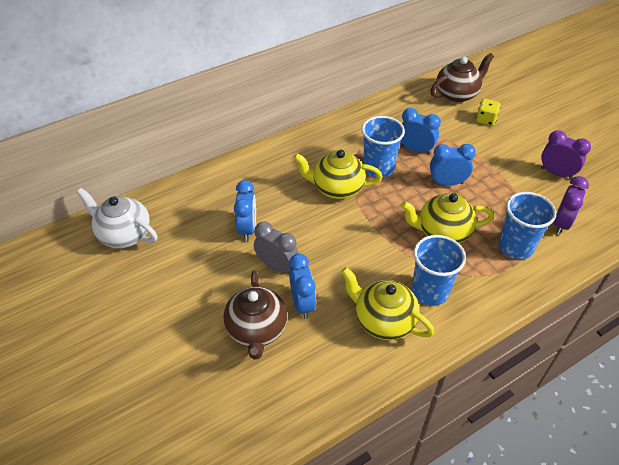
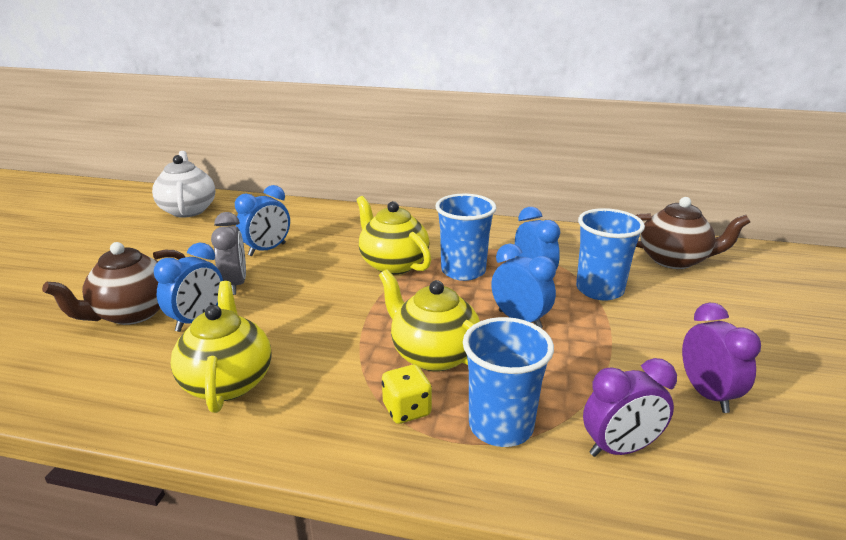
camera: 45 degrees right, 20 degrees down
blue cup [412,235,466,306] -> blue cup moved to [576,208,645,301]
yellow dice [476,99,501,126] -> yellow dice moved to [382,365,432,424]

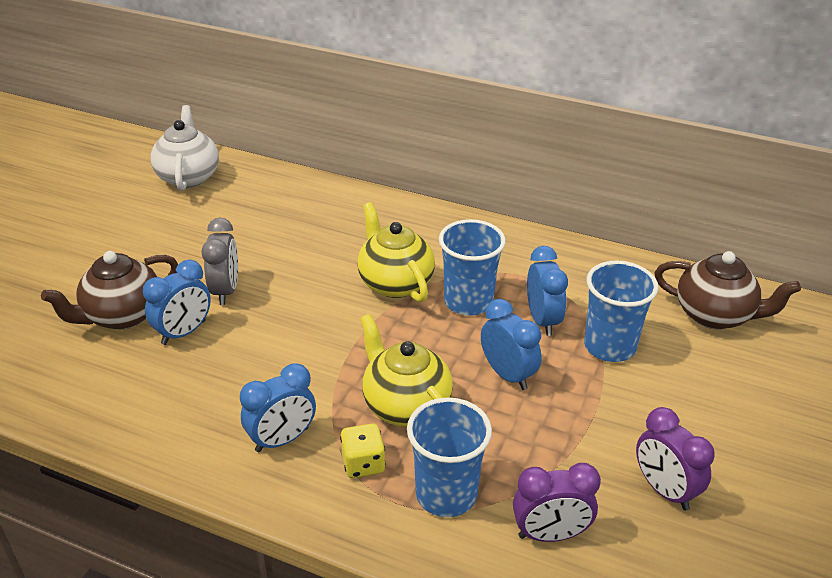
camera: 10 degrees right, 10 degrees up
yellow teapot [171,281,272,413] -> none
blue clock [235,185,290,256] -> blue clock moved to [240,363,316,452]
purple clock [682,303,761,413] -> purple clock turned 150 degrees clockwise [636,407,715,511]

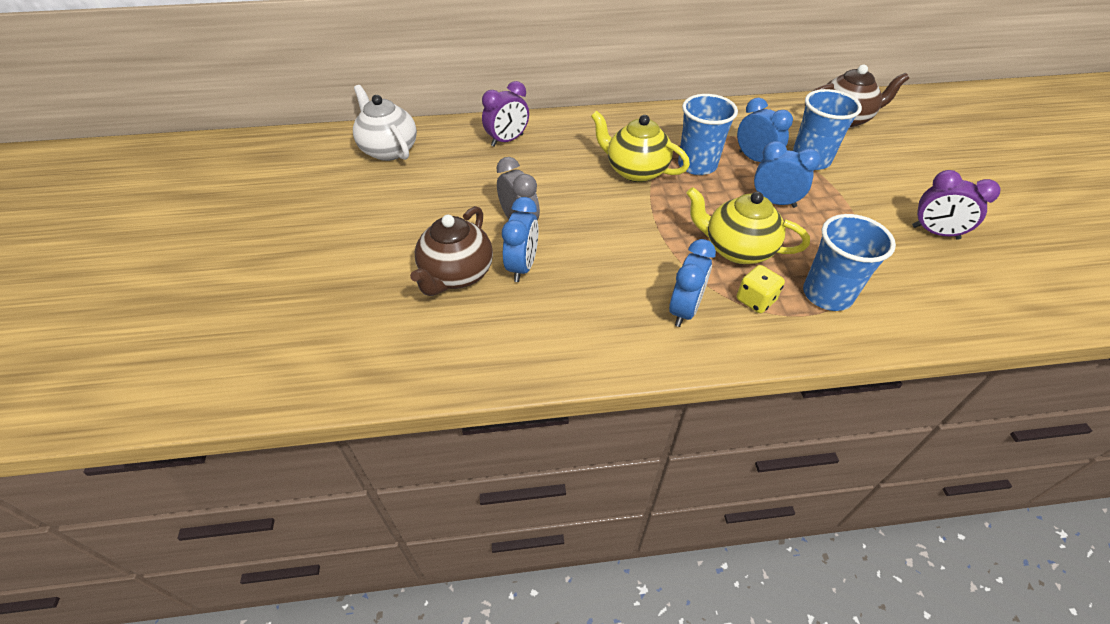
camera: 30 degrees left, 10 degrees up
purple clock [513,463,601,542] -> purple clock moved to [482,81,529,147]

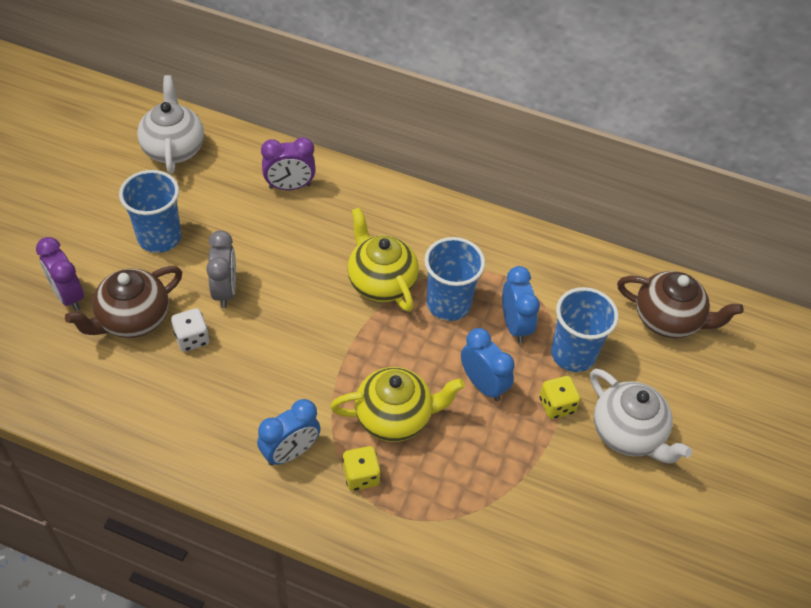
camera: 25 degrees right, 5 degrees up
blue clock [502,197,539,282] -> white dice [171,308,210,352]
yellow teapot [686,187,810,264] -> yellow teapot turned 120 degrees clockwise [330,367,465,442]
blue cup [803,214,896,311] -> blue cup moved to [119,170,181,253]
purple clock [912,170,1000,240] -> purple clock moved to [36,237,84,311]
none -> yellow dice [539,376,580,419]
none -> white teapot [590,368,692,464]

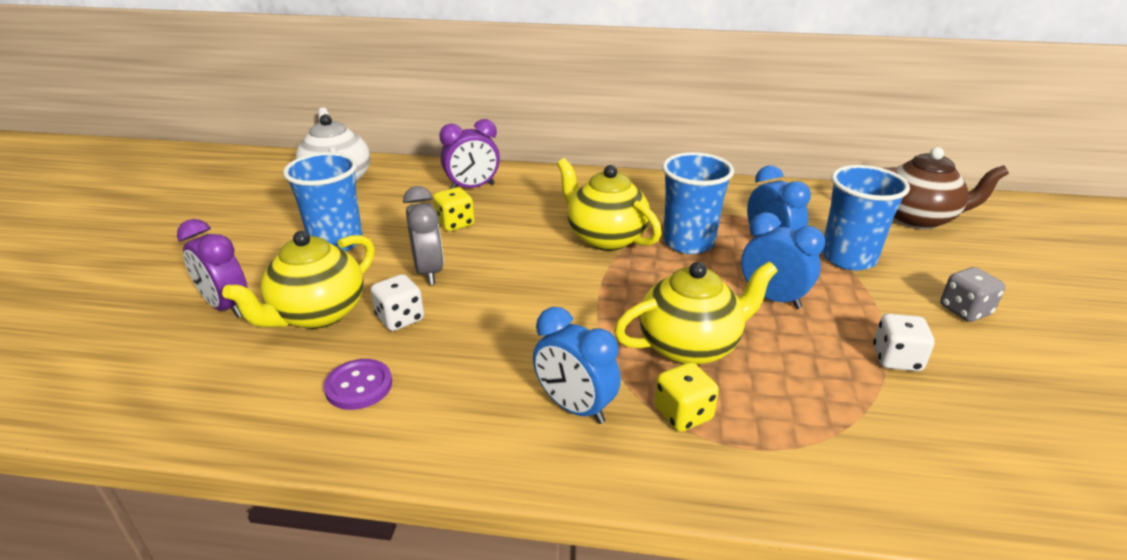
camera: 10 degrees left, 20 degrees down
brown teapot [65,266,182,338] -> yellow teapot [222,231,375,329]
blue clock [257,399,321,466] -> blue clock turned 90 degrees clockwise [533,307,621,424]
yellow dice [539,376,580,419] -> yellow dice moved to [433,187,474,231]
white teapot [590,368,692,464] -> grey dice [940,267,1005,322]
none -> purple button [324,359,392,410]
none -> white dice [873,314,935,371]

